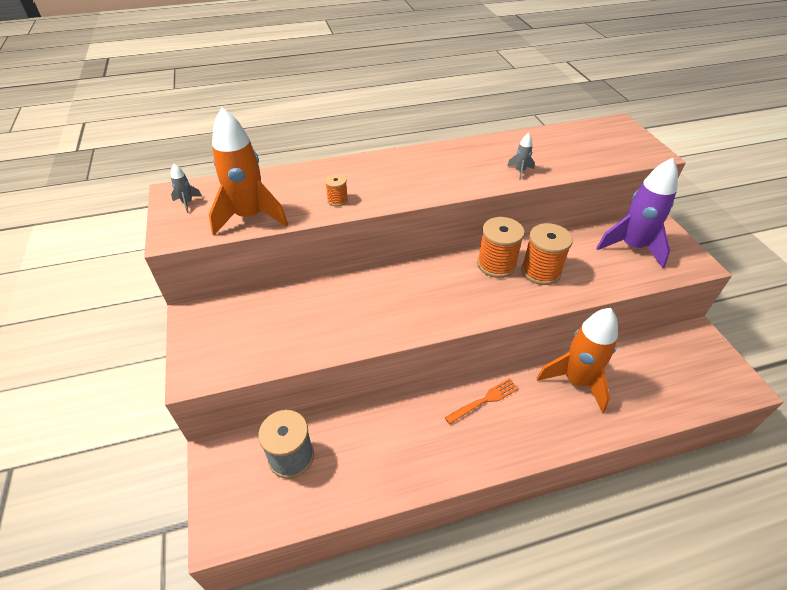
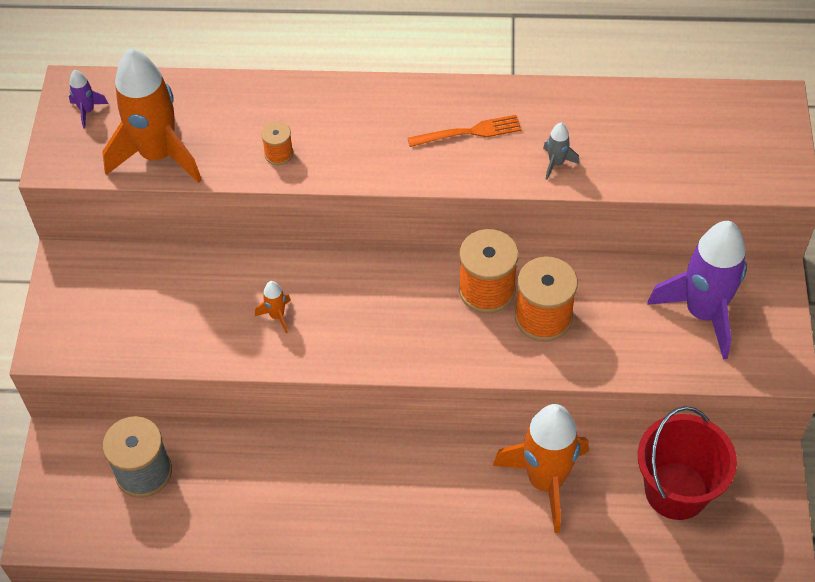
camera: 20 degrees right, 10 degrees up
grey rocket [171,164,202,213] -> purple rocket [69,70,108,128]
orange fork [445,378,519,424] -> orange fork moved to [408,115,522,147]
none -> orange rocket [255,281,291,333]
none -> red bucket [638,406,737,520]

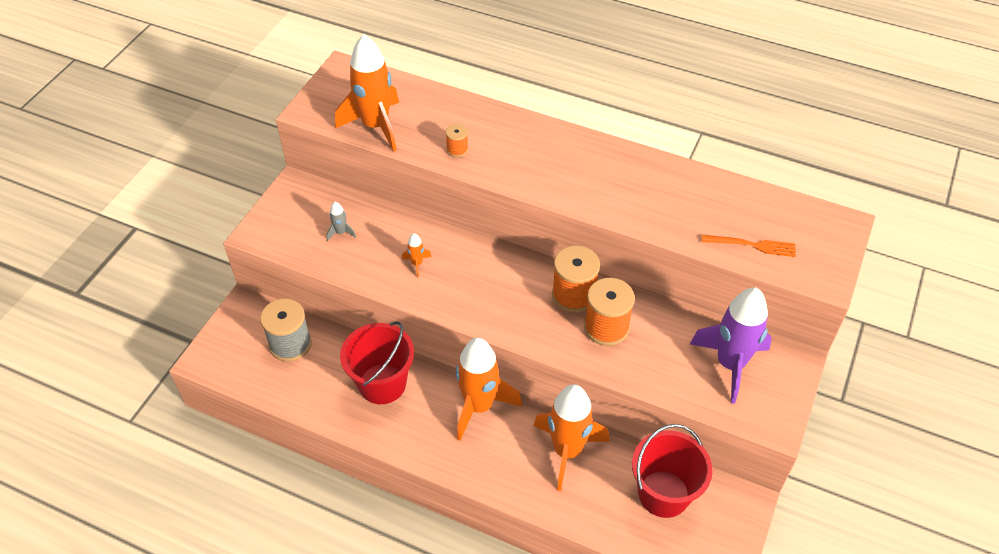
camera: 20 degrees right, 5 degrees down
purple rocket [69,70,108,128] -> none
orange fork [408,115,522,147] -> orange fork moved to [702,235,796,257]
grey rocket [543,123,579,180] -> grey rocket moved to [327,202,356,241]
none -> red bucket [340,321,414,404]
none -> orange rocket [456,338,522,440]

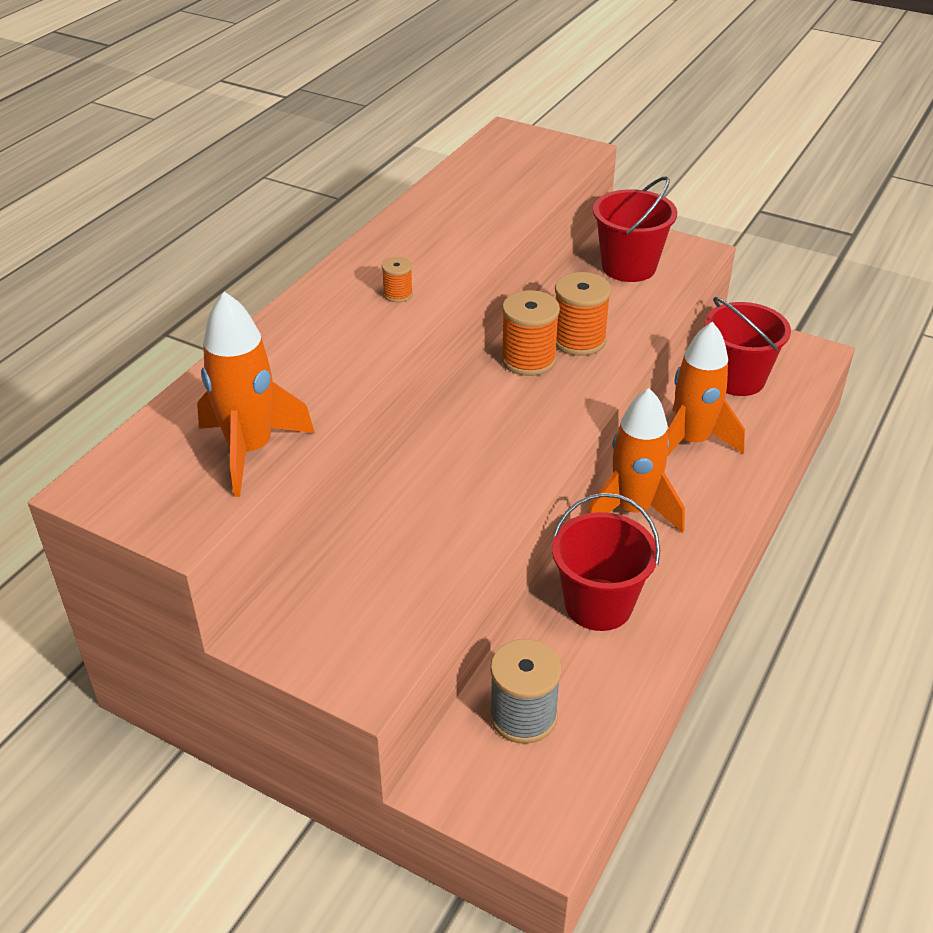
camera: 85 degrees left, 10 degrees down
grey rocket [327,202,356,241] -> none
orange rocket [402,233,432,277] -> none
orange spool [446,124,468,157] -> orange spool moved to [382,257,413,302]
purple rocket [690,287,772,404] -> red bucket [593,176,677,282]
orange fork [702,235,796,257] -> none

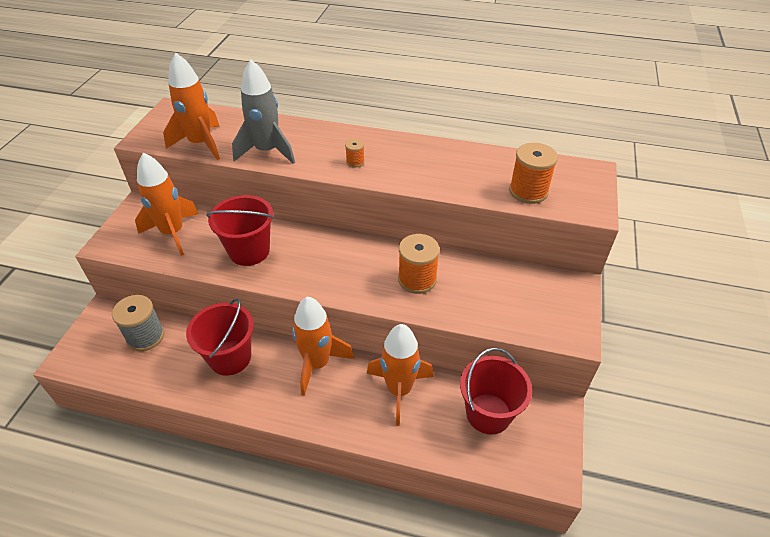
camera: 75 degrees right, 5 degrees up
orange spool [501,290,560,376] -> orange spool moved to [509,143,558,204]
red bucket [593,176,677,282] -> red bucket moved to [206,195,274,266]
none -> orange rocket [135,153,199,256]
none -> grey rocket [232,60,295,164]

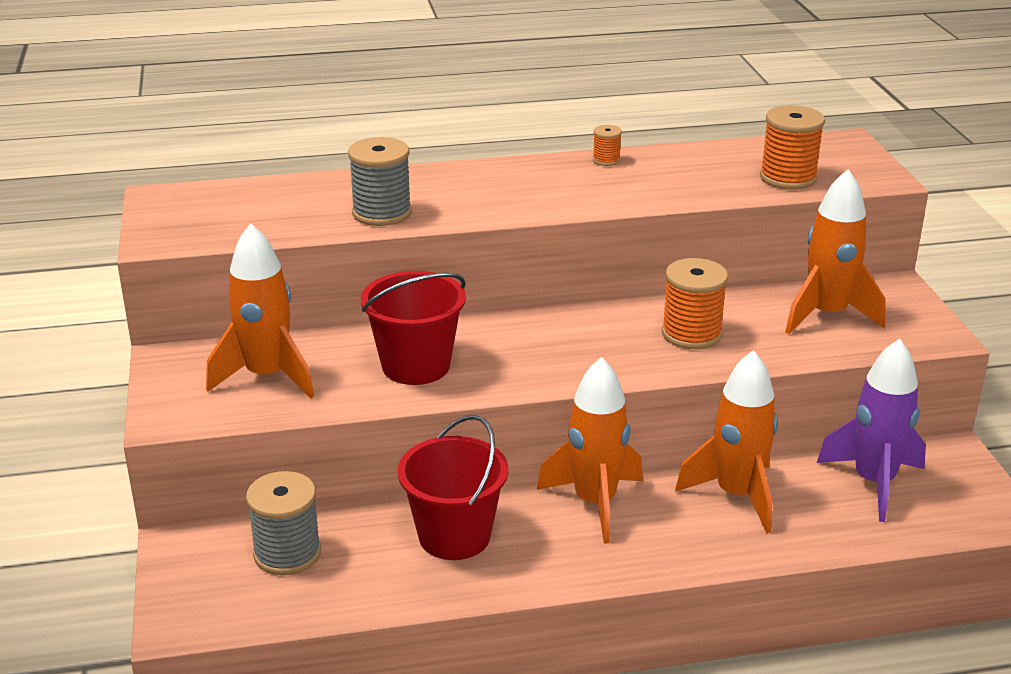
camera: 25 degrees left, 15 degrees down
orange rocket [163,53,220,160] -> orange rocket moved to [785,169,886,334]
grey rocket [232,60,295,164] -> grey spool [348,137,412,226]
orange spool [345,139,365,168] -> orange spool moved to [593,125,622,166]
red bucket [460,348,532,435] -> purple rocket [817,339,926,522]

